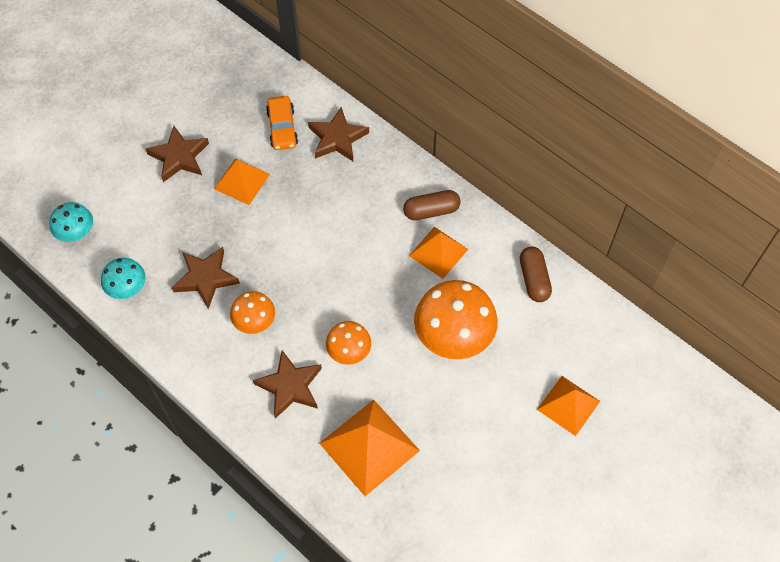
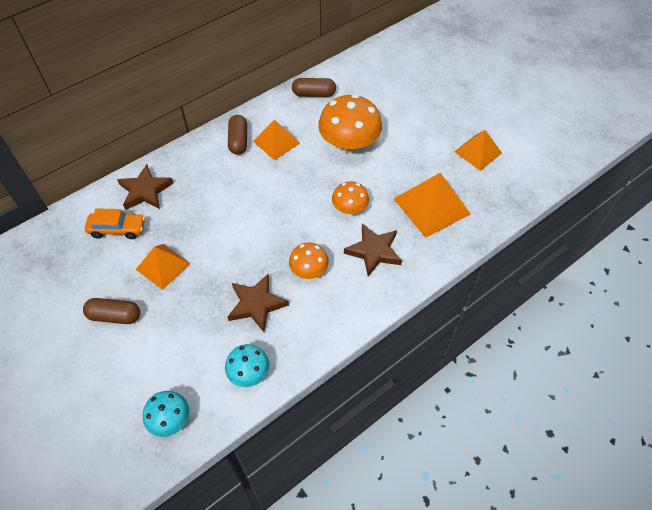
camera: 80 degrees left, 5 degrees down
brown star [146,126,209,182] -> brown capsule [83,298,140,324]
orange pyramid [537,376,600,436] -> orange pyramid moved to [454,130,502,171]

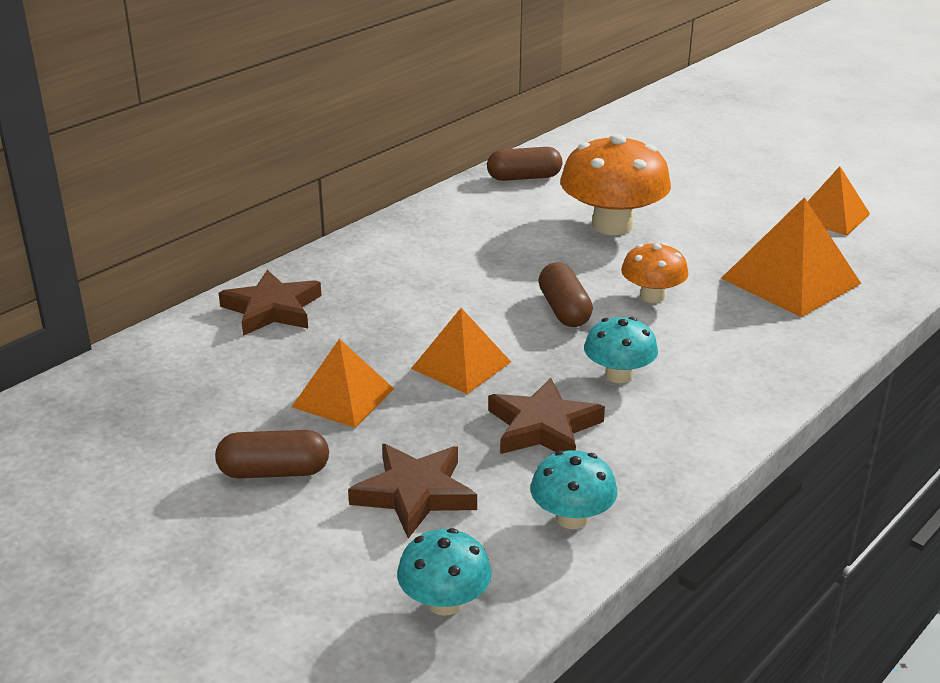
camera: 10 degrees left, 25 degrees down
orange car [85,208,145,239] -> none
brown capsule [228,115,247,155] -> brown capsule moved to [539,262,593,327]
orange pyramid [253,119,300,160] -> orange pyramid moved to [411,308,511,394]
orange mushroom [289,243,329,279] -> turquoise mushroom [584,317,658,383]
brown star [344,224,402,277] -> brown star moved to [348,444,477,539]

